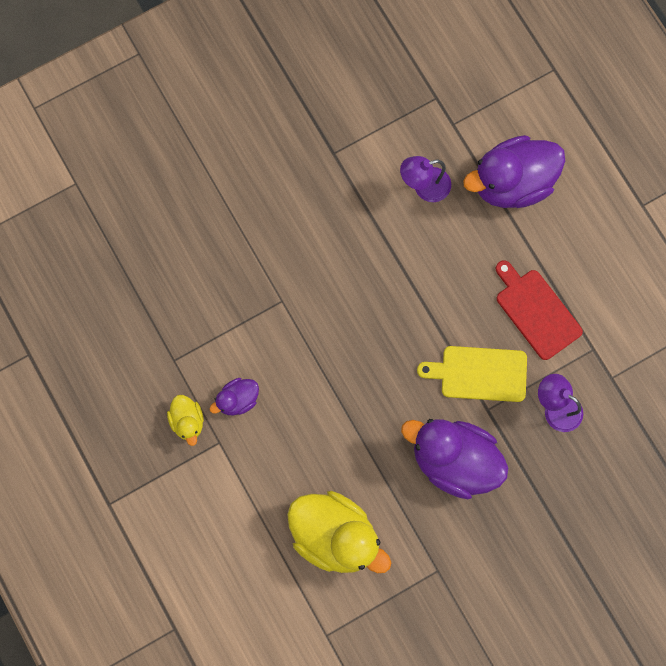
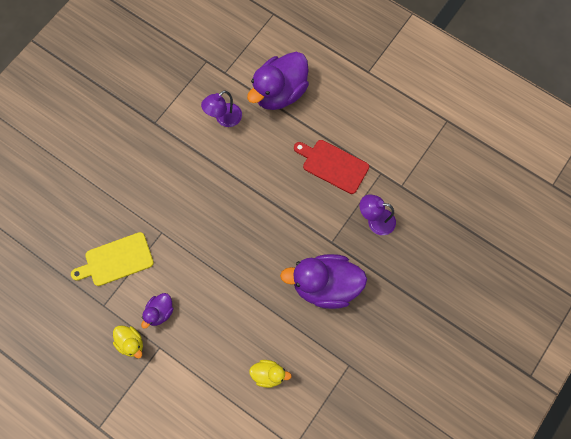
camera: 25 degrees left, 5 degrees down
yellow duck [287,491,391,573] -> yellow duck [249,360,292,388], size x0.49
yellow cutting board [417,346,527,402] -> yellow cutting board moved to [71,232,154,286]

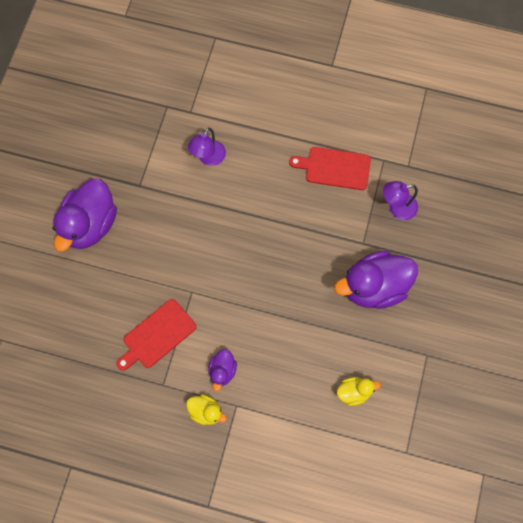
camera: 20 degrees left, 0 degrees up
yellow cutting board [71,232,154,286] -> red cutting board [116,299,196,371]
purple duck [247,52,309,110] -> purple duck moved to [53,179,117,251]

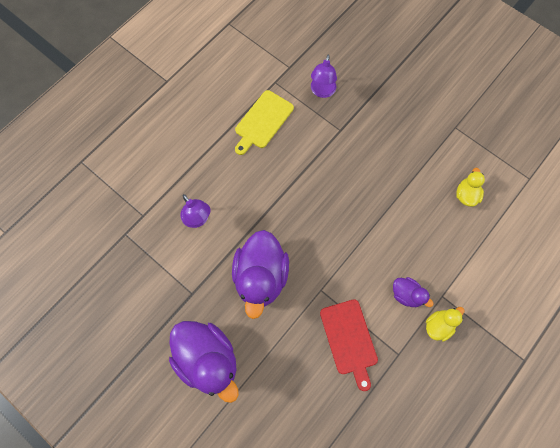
camera: 65 degrees left, 0 degrees up
red cutting board [289,147,371,190] -> yellow cutting board [235,90,294,155]
purple duck [335,251,418,309] -> purple duck moved to [232,230,289,319]

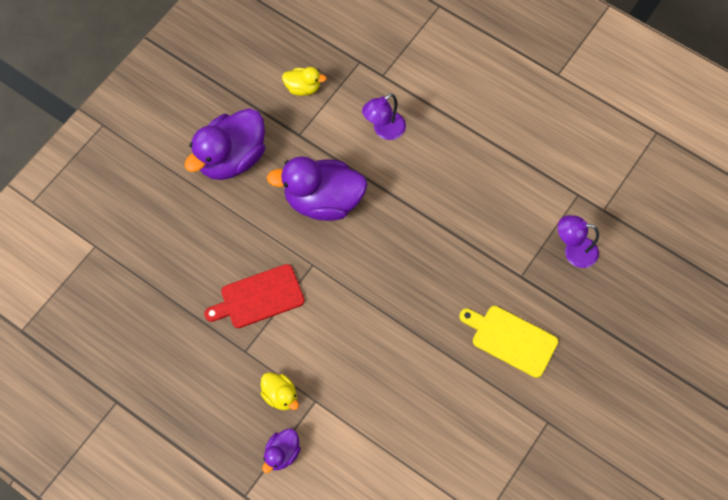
camera: 85 degrees right, 5 degrees down
yellow cutting board [235,90,294,155] -> yellow cutting board moved to [459,306,558,378]
purple duck [393,277,434,307] -> purple duck moved to [262,428,301,473]
yellow duck [456,168,485,207] -> yellow duck moved to [282,67,327,96]

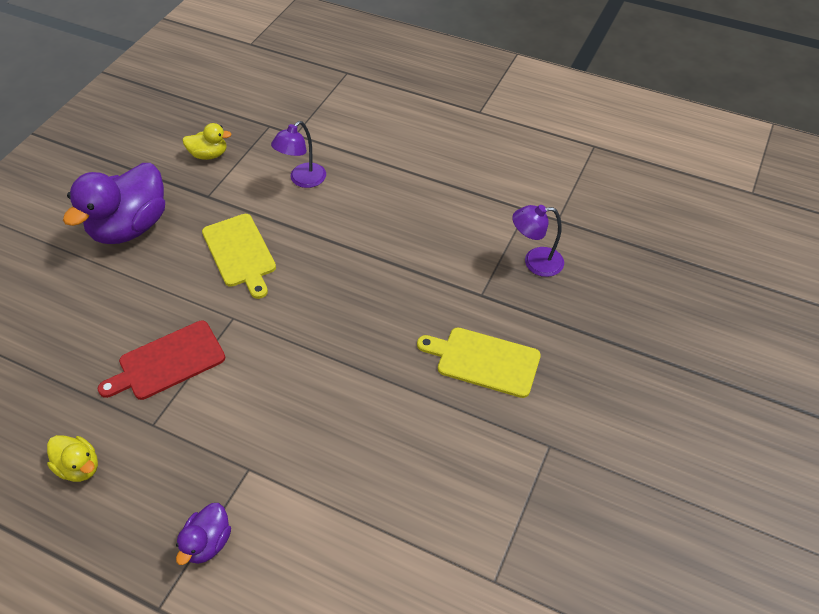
camera: 10 degrees left, 15 degrees down
yellow duck [261,372,299,410] -> yellow duck moved to [47,435,98,482]
purple duck [267,156,368,221] -> yellow cutting board [202,214,276,299]

